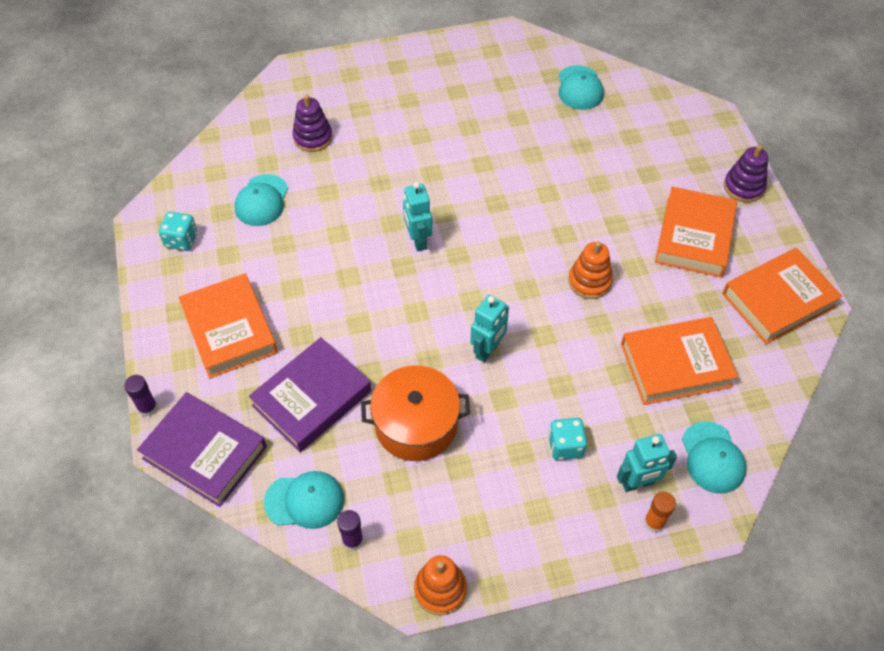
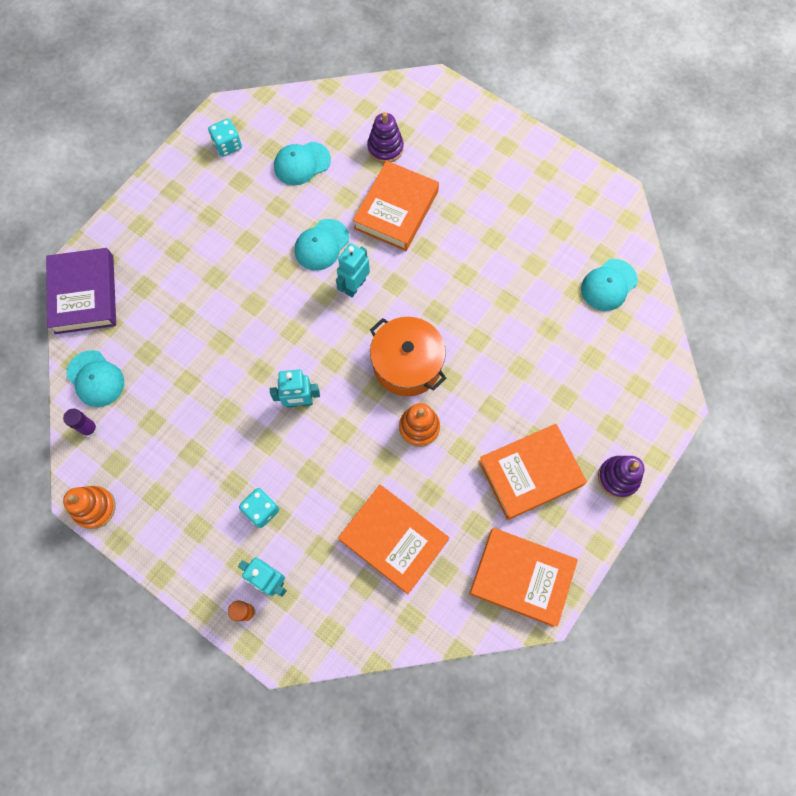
camera: 50 degrees right, 15 degrees up
purple glue stick [124,375,158,417] -> none
orange book [179,273,278,378] -> orange book moved to [353,161,439,251]
purple book [249,337,371,452] -> none
orange pot [361,365,470,461] -> orange pot moved to [370,317,446,396]
turquoise cap [682,421,746,494] -> turquoise cap moved to [295,219,349,271]

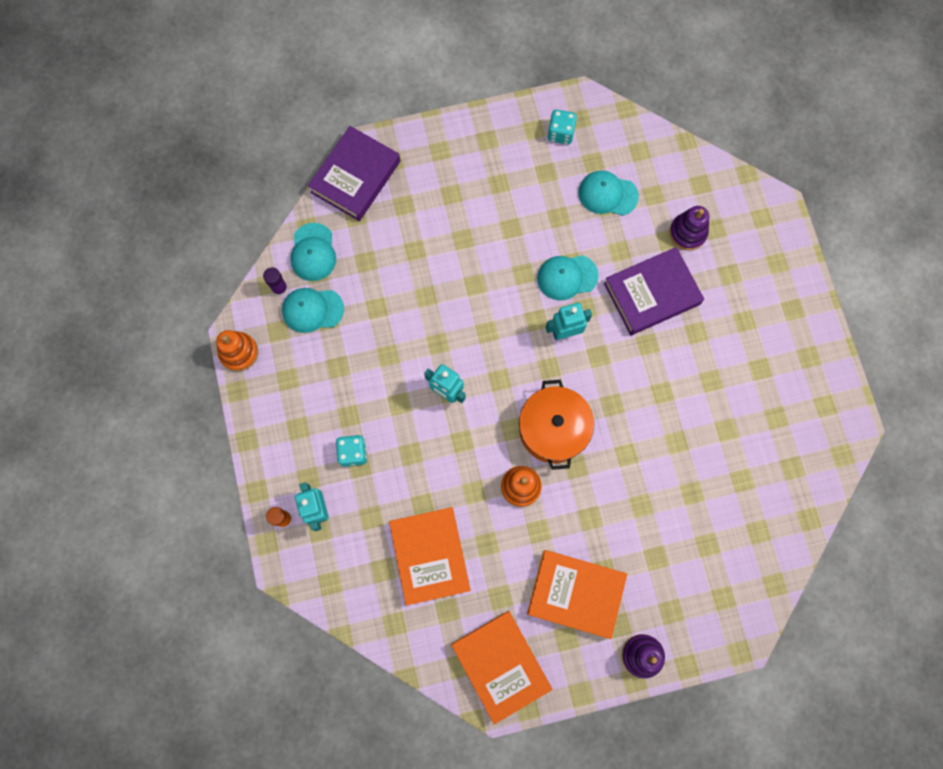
camera: 40 degrees right, 5 degrees up
orange book [353,161,439,251] -> purple book [604,247,704,335]
turquoise cap [581,259,638,311] -> turquoise cap moved to [282,288,344,333]

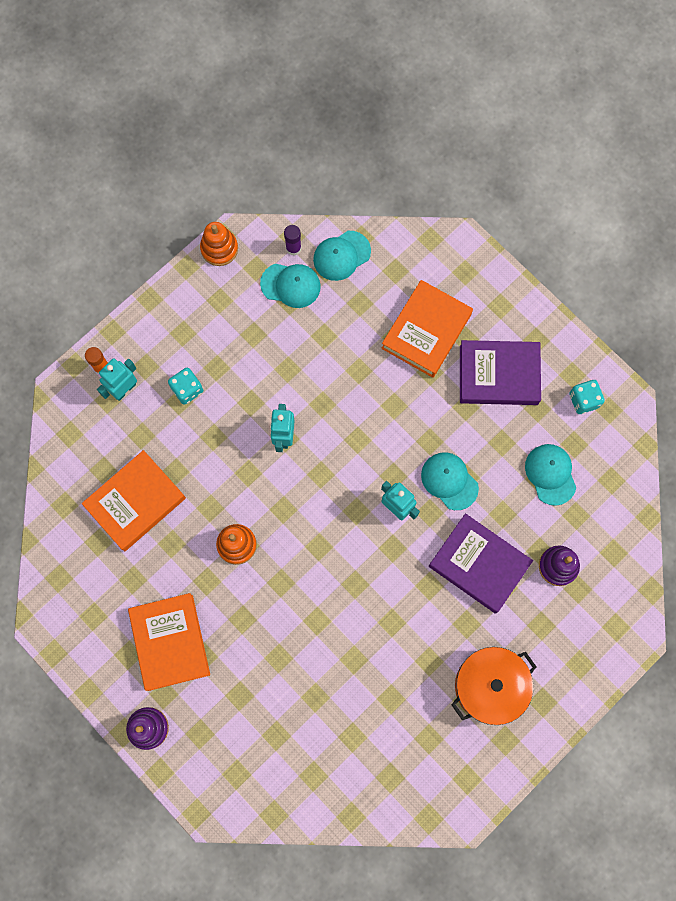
camera: 60 degrees right, 0 degrees up
turquoise cap [282,288,344,333] -> turquoise cap turned 135 degrees clockwise [260,264,321,308]
purple book [308,126,400,221] -> purple book moved to [460,340,541,405]
orange book [451,611,552,725] -> orange book moved to [381,280,473,378]
orange pot [519,380,594,470] -> orange pot moved to [452,647,536,725]

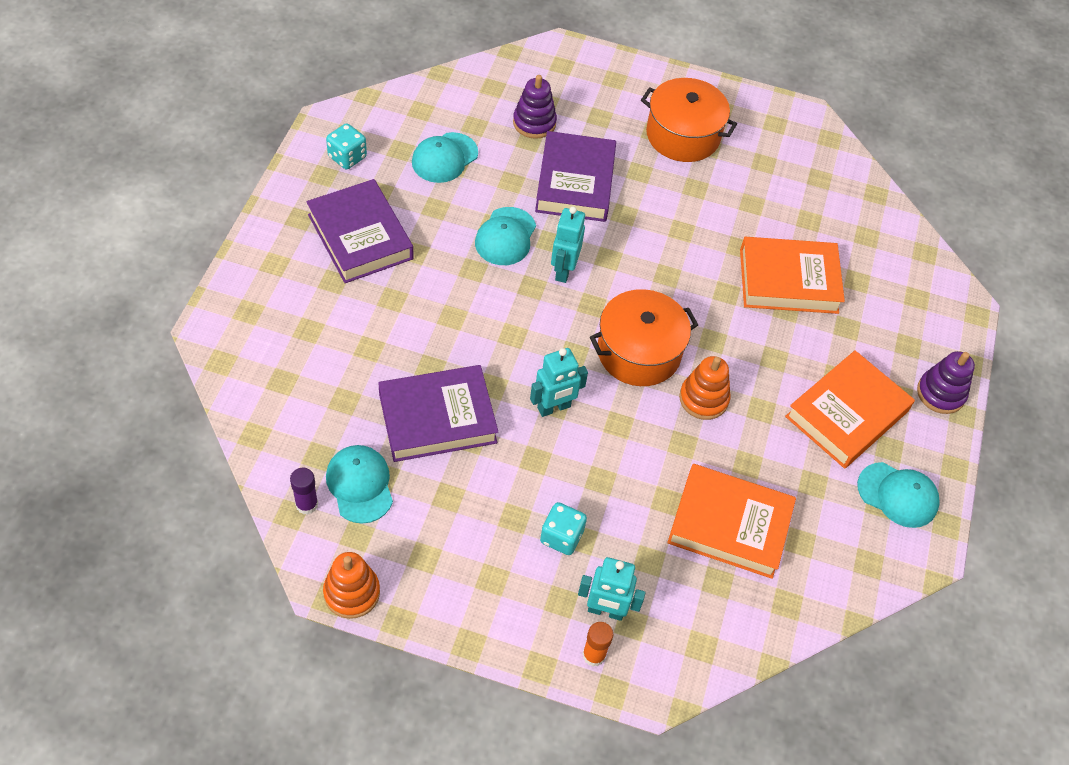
camera: 125 degrees left, 20 degrees down
turquoise cap [313,231,371,281] -> turquoise cap moved to [857,462,940,528]
orange book [381,280,473,378] -> orange book moved to [740,237,845,314]
none -> purple book [378,365,498,462]
none -> orange pot [590,289,698,386]

